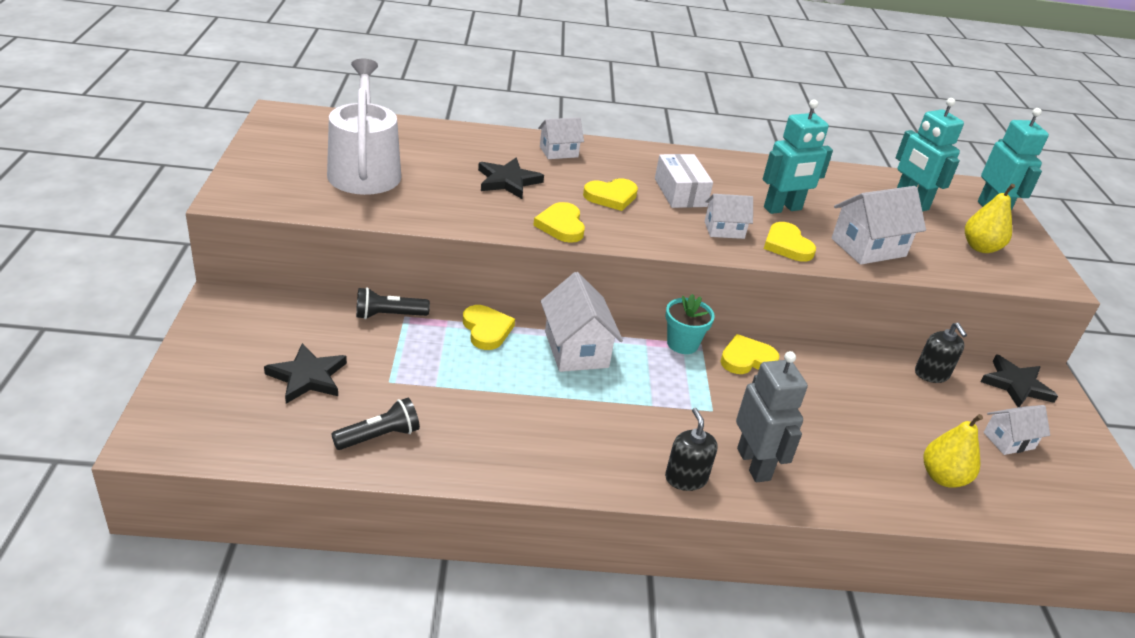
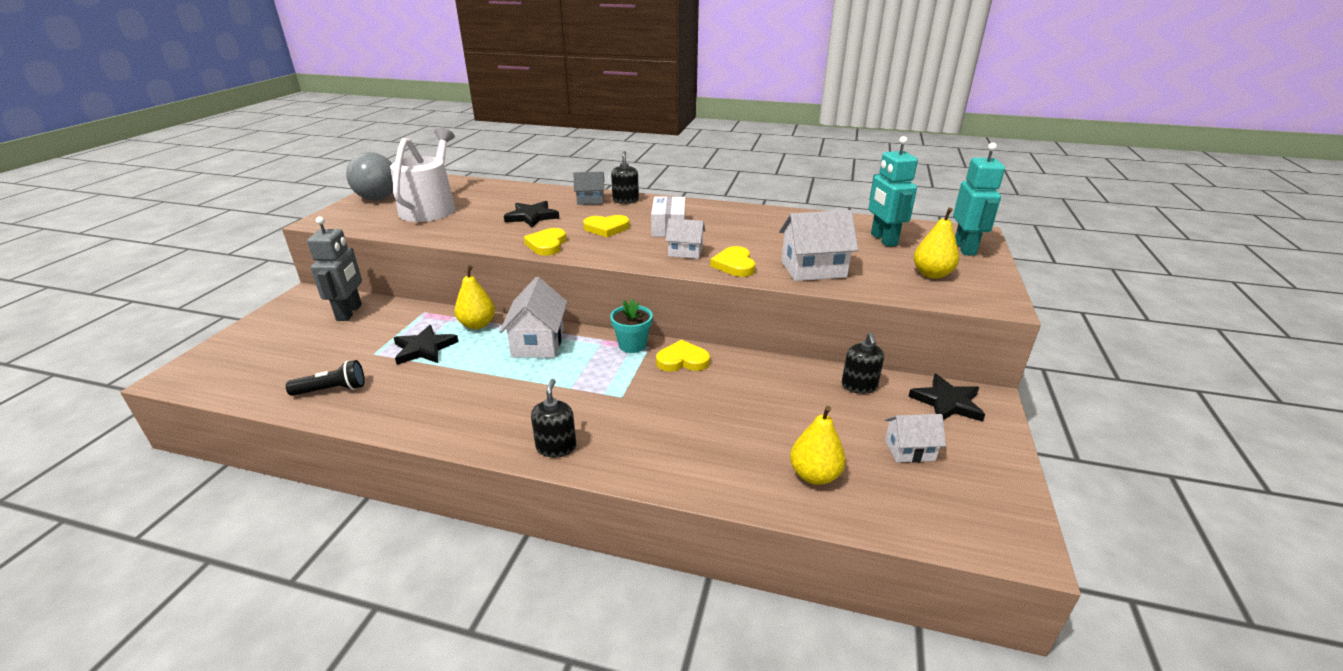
camera: 20 degrees right, 5 degrees down
black star [264,343,347,404] -> black star moved to [394,325,459,365]
black flashlight [356,287,430,319] -> none
yellow heart [463,305,515,350] -> yellow pear [455,265,495,329]
white house [538,117,584,159] -> grey house [574,172,605,205]
grey robot [736,351,808,482] -> grey robot moved to [307,217,362,321]
turquoise robot [763,100,833,214] -> none
none -> grey ball [346,152,393,200]
none -> black soap dispenser [611,151,639,204]

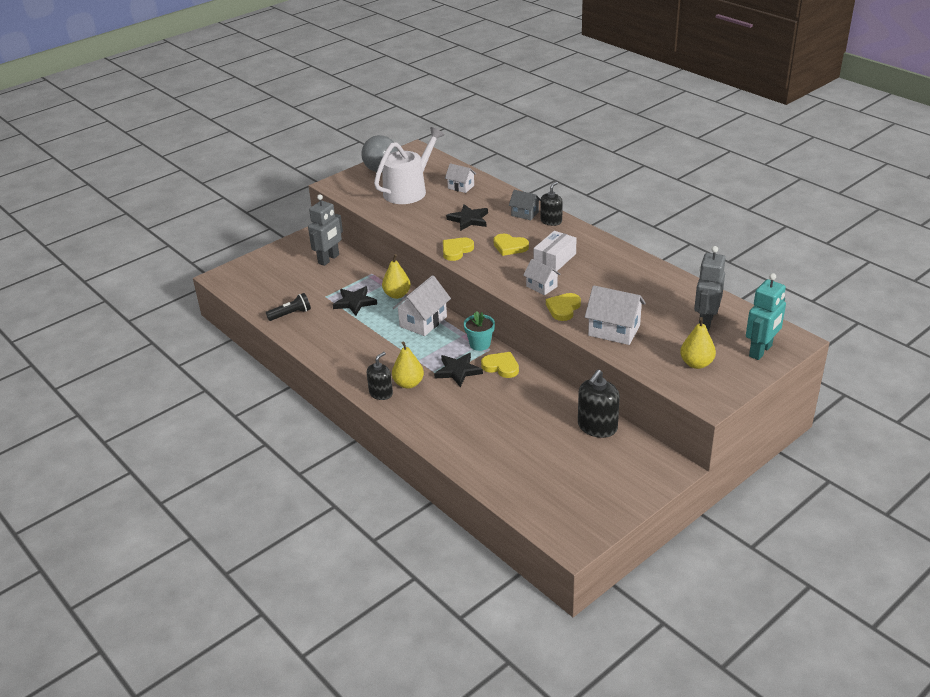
camera: 35 degrees right, 5 degrees up
black flashlight [286,360,365,396] -> black flashlight turned 45 degrees counterclockwise [266,293,311,321]
yellow pear [790,406,846,485] -> yellow pear moved to [392,342,424,389]
black soap dispenser [842,332,884,394] -> black soap dispenser [578,369,620,438], size x1.53
turquoise robot [869,136,918,247] -> grey robot [694,246,726,331]
white house [885,414,946,462] -> white house moved to [445,163,476,193]
black star [908,374,985,422] -> black star moved to [434,353,483,387]

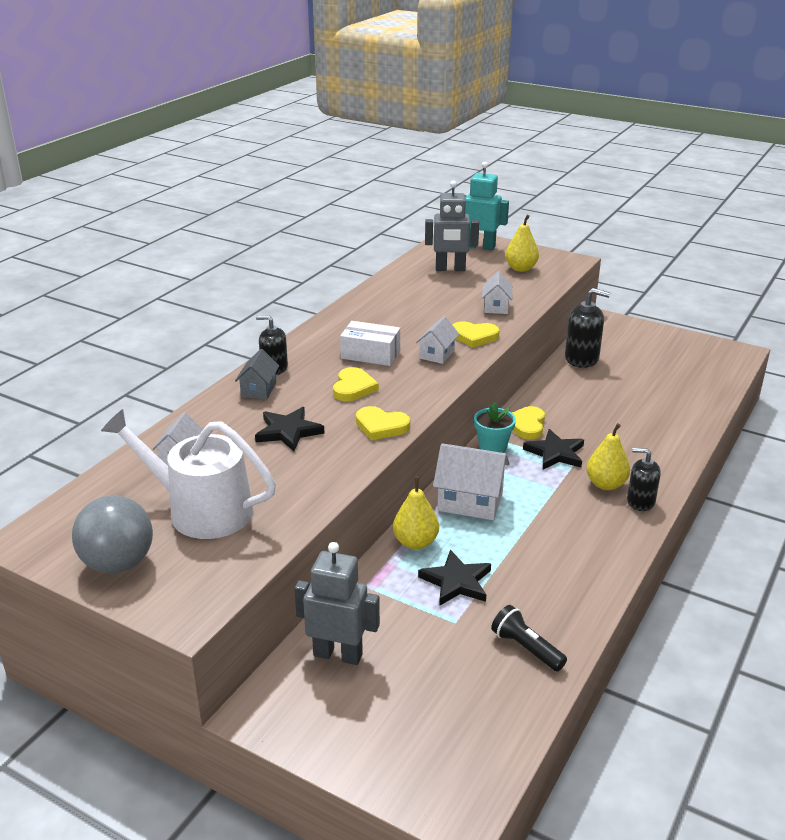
camera: 110 degrees left, 5 degrees down
white house [585,285,646,345] -> white house [482,272,513,314], size x0.60

